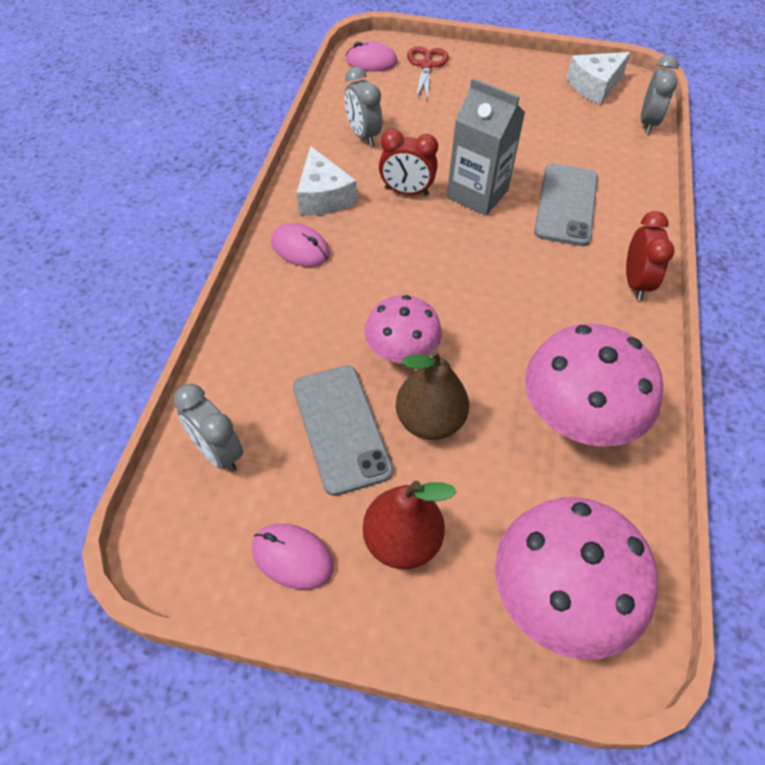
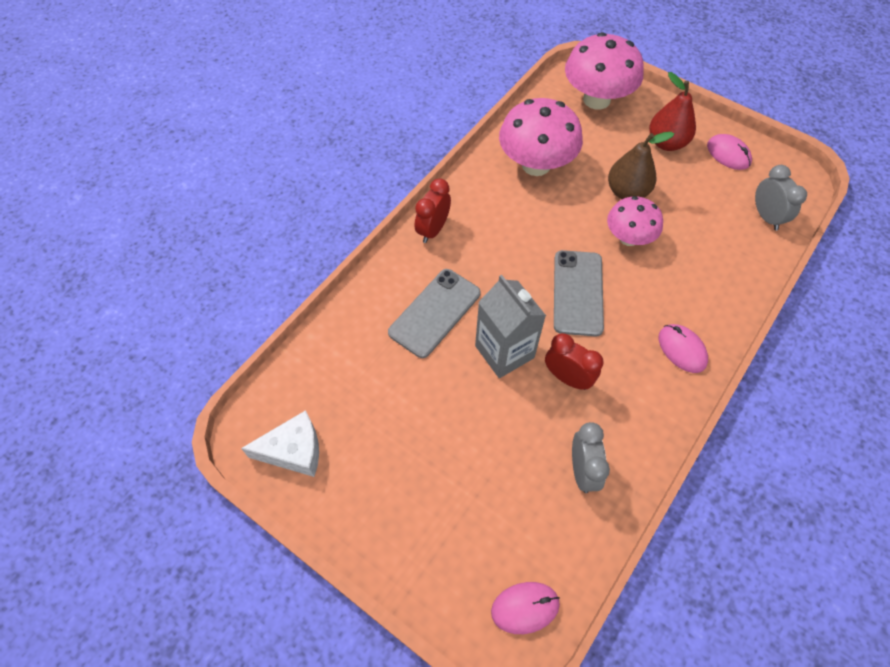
camera: 155 degrees left, 5 degrees up
grey phone [293,365,393,496] -> grey phone moved to [554,250,604,337]
white cheese [297,146,357,216] -> none
pink mouse [346,41,398,72] -> pink mouse turned 45 degrees counterclockwise [491,582,560,634]
red scissors [407,46,449,100] -> none
grey clock [641,55,679,134] -> none

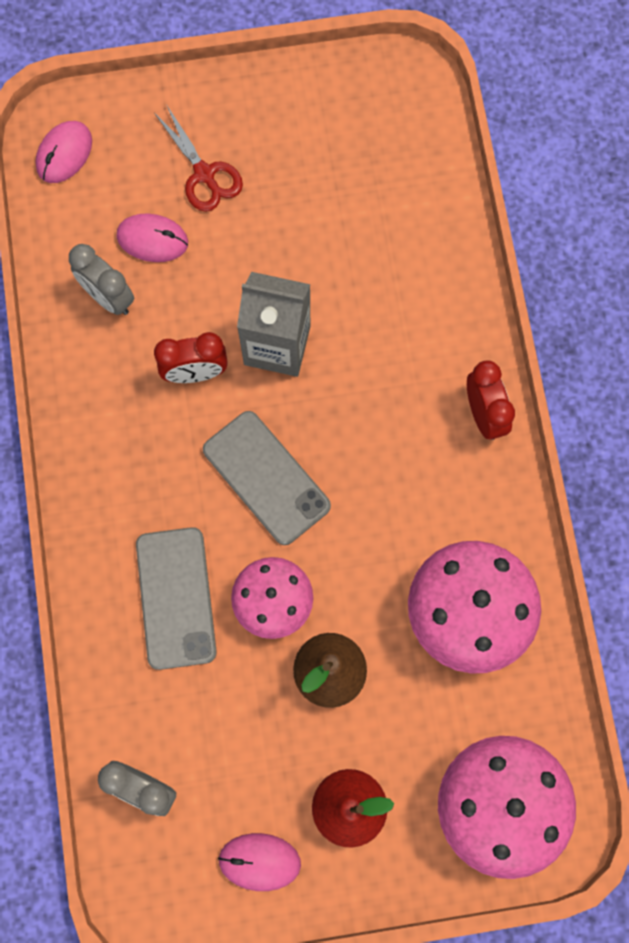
camera: 135 degrees right, 15 degrees up
white cheese [241,410,319,477] -> none
grey phone [388,269,481,358] -> grey phone moved to [136,527,217,670]
pink mouse [659,324,708,373] -> pink mouse moved to [117,214,188,262]
none -> red scissors [154,106,243,212]

